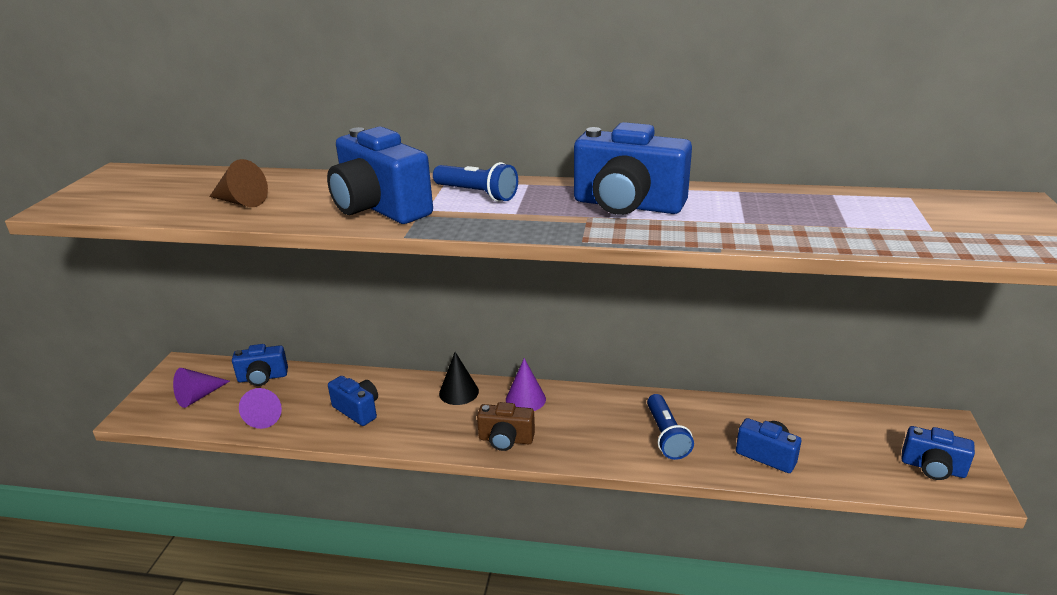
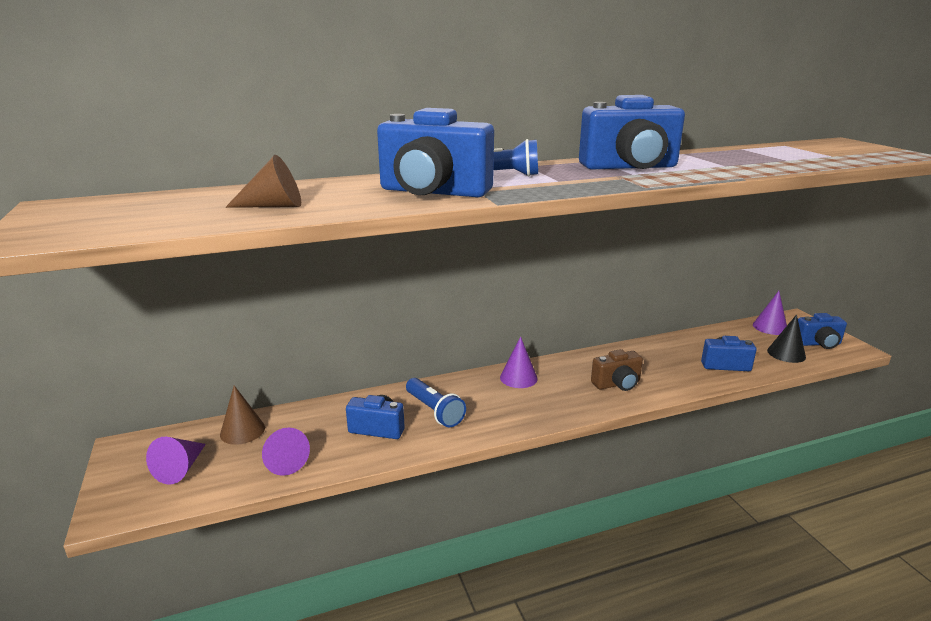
camera: 30 degrees left, 5 degrees down
blue camera [232,344,288,386] -> brown cone [220,385,265,445]
black cone [439,352,479,405] -> black cone moved to [767,314,806,363]
brown camera [477,402,535,451] -> brown camera moved to [591,349,643,391]
blue flashlight [647,394,694,460] -> blue flashlight moved to [406,378,466,427]
none -> purple cone [753,291,787,335]

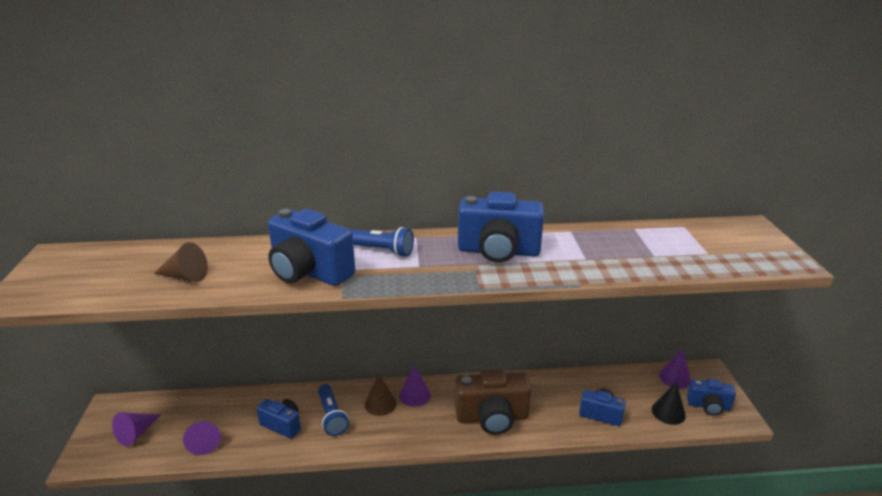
camera: 15 degrees right, 5 degrees up
brown cone [220,385,265,445] -> brown cone moved to [365,374,397,416]
brown camera [591,349,643,391] -> brown camera [455,369,531,435], size x1.73

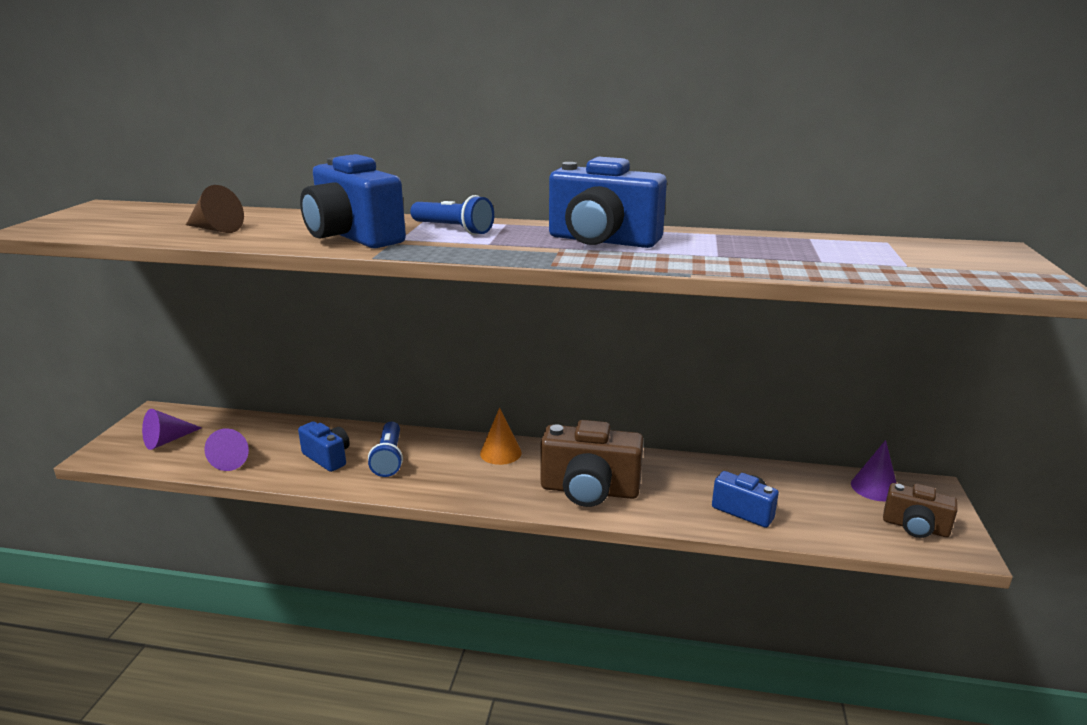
camera: 15 degrees right, 5 degrees down
brown cone [365,374,397,416] -> none
purple cone [399,365,431,407] -> orange cone [480,408,522,465]
black cone [652,382,686,425] -> none
blue camera [687,379,736,416] -> brown camera [883,483,958,538]

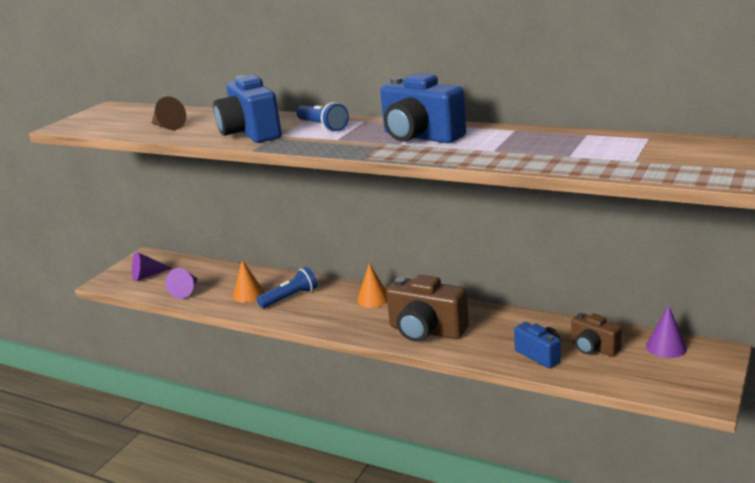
camera: 20 degrees right, 0 degrees up
blue camera [298,421,350,472] -> orange cone [233,260,264,302]
blue flashlight [368,422,403,477] -> blue flashlight turned 135 degrees counterclockwise [257,267,317,308]
brown camera [883,483,958,538] -> brown camera moved to [571,313,622,356]

